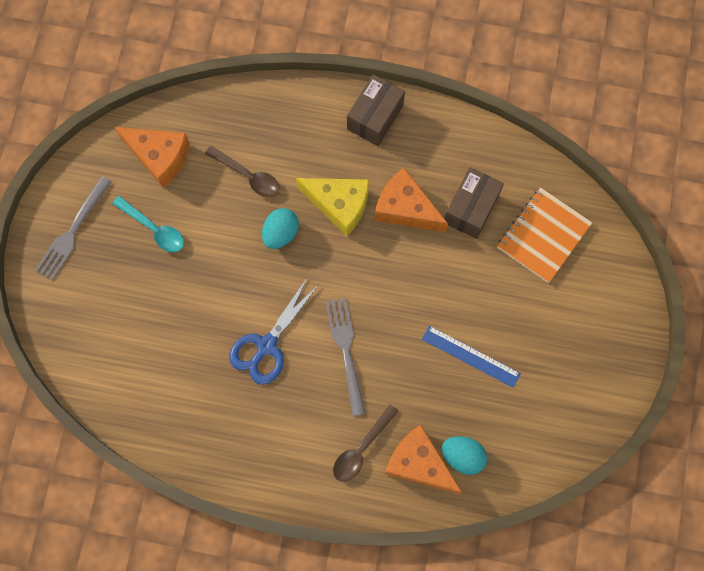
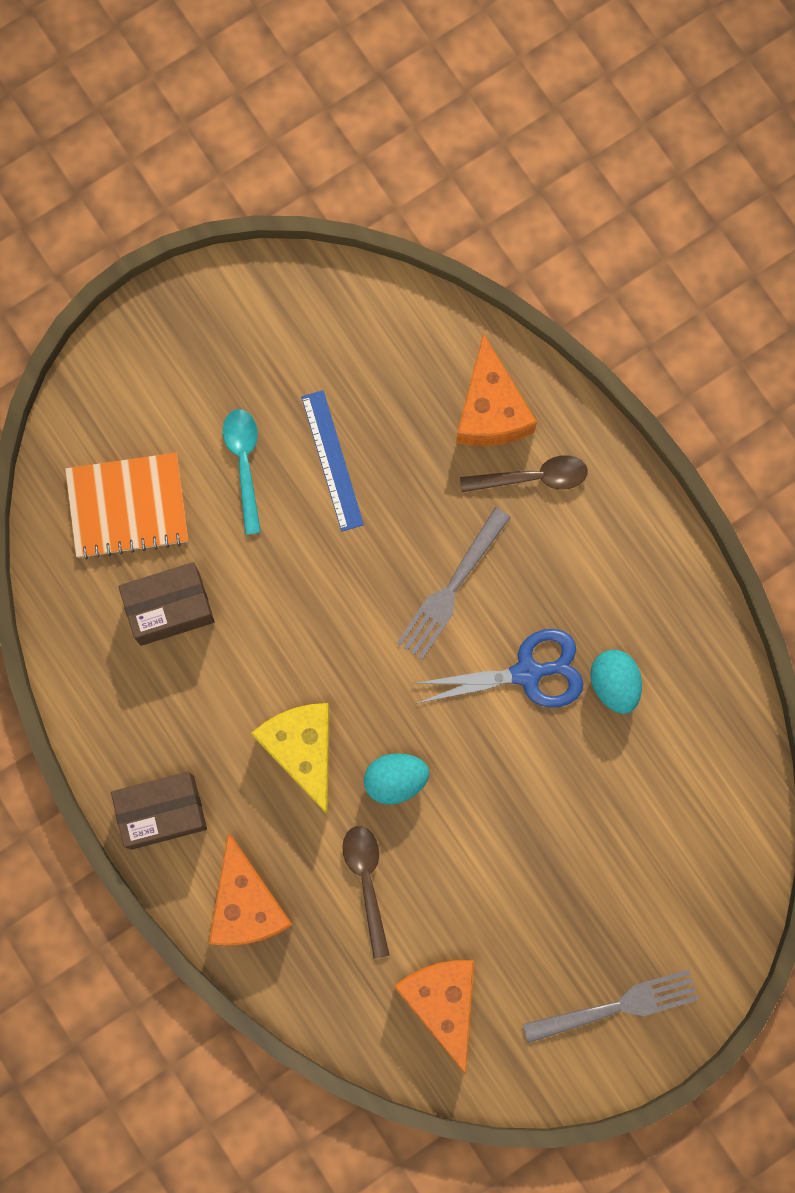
camera: 135 degrees left, 5 degrees up
turquoise spoon [112,196,184,252] -> turquoise spoon moved to [223,409,261,535]
orange cheese [375,168,448,233] -> orange cheese moved to [209,833,293,945]
turquoise egg [442,436,487,475] -> turquoise egg moved to [590,650,642,714]

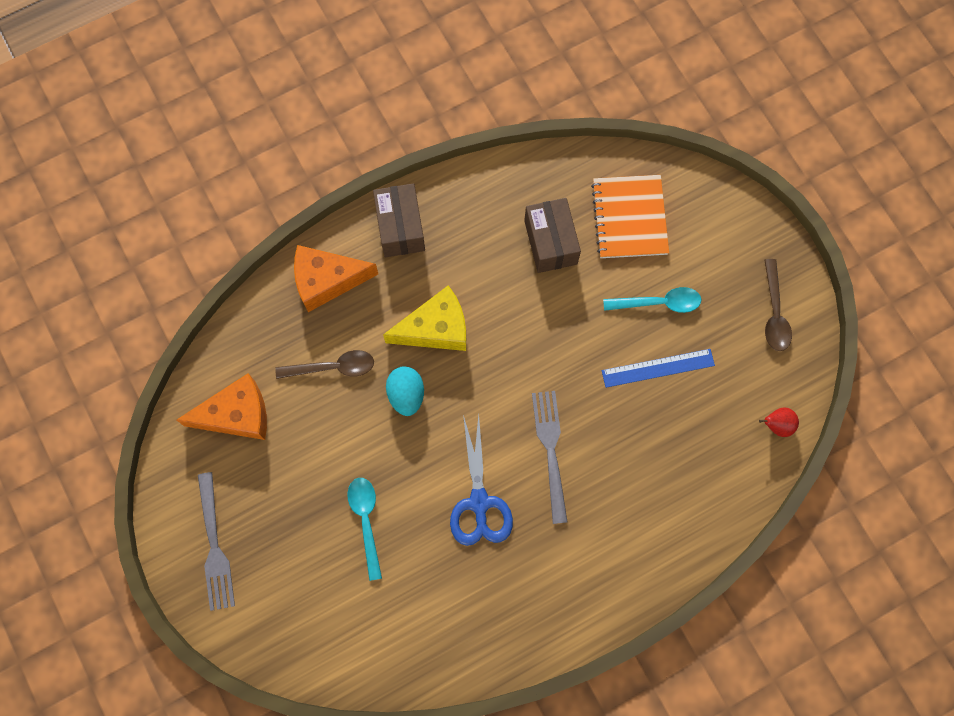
camera: 95 degrees right, 5 degrees down
grey fork [397,507,511,660] -> grey fork turned 45 degrees clockwise [532,391,568,524]
orange cheese [456,333,537,446] -> none
brown spoon [460,455,588,492] -> brown spoon moved to [764,259,792,351]
turquoise egg [590,650,642,714] -> none
none -> turquoise spoon [347,478,382,581]
none -> red pear [759,407,799,437]

